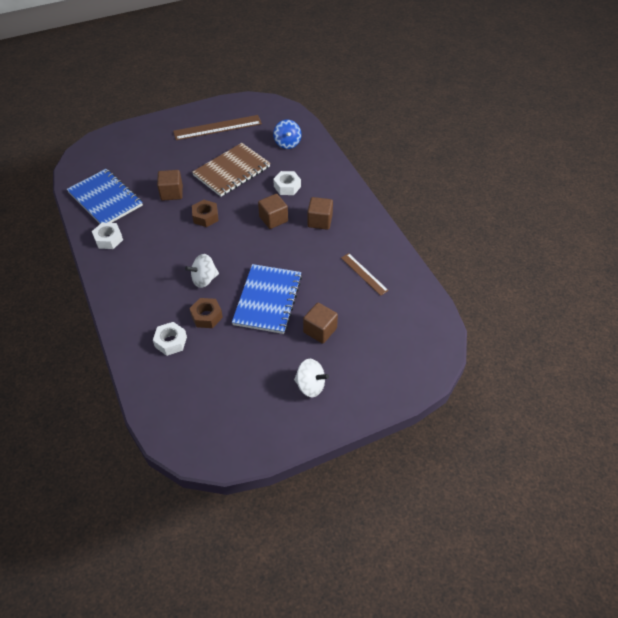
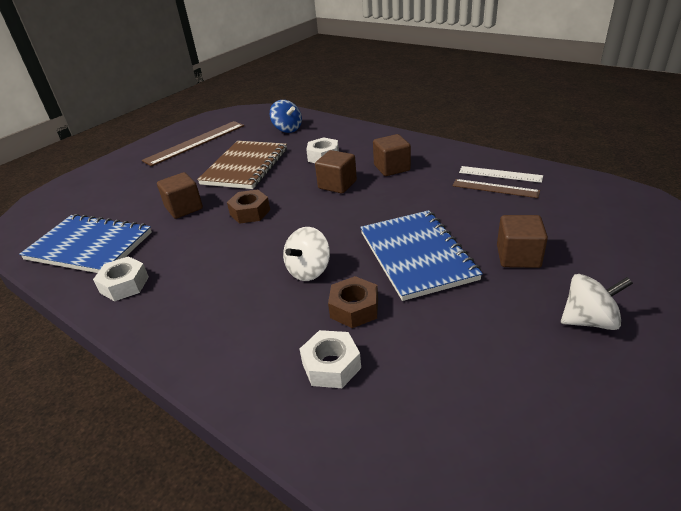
camera: 25 degrees left, 15 degrees down
none -> white ruler [459,166,543,183]

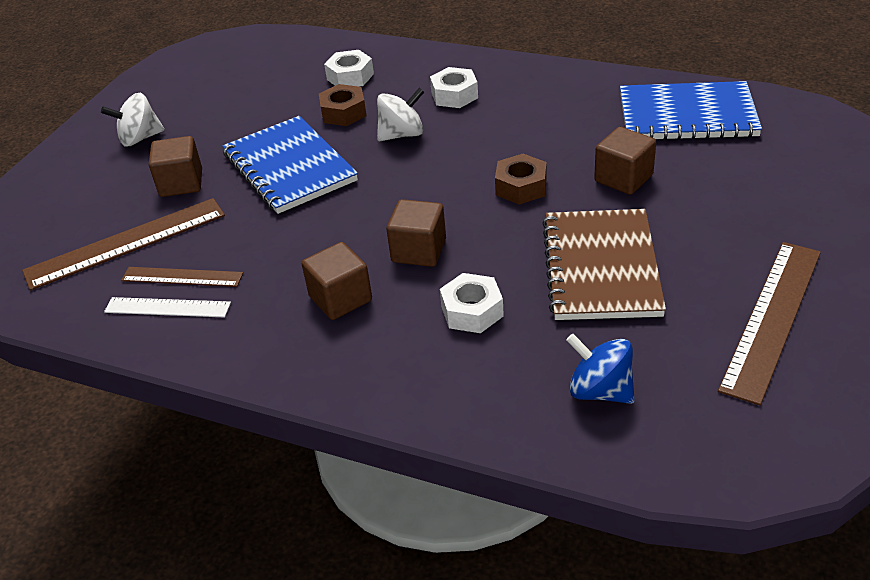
camera: 165 degrees right, 5 degrees up
white nut [93,256,149,301] -> white nut moved to [430,67,478,108]
white spinning top [283,227,330,281] -> white spinning top turned 45 degrees clockwise [377,88,424,141]
none -> brown ruler [22,198,225,291]

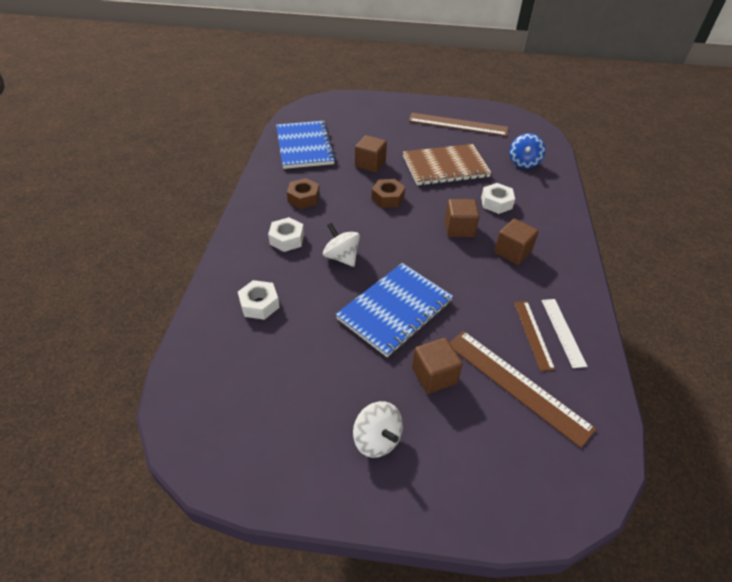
camera: 110 degrees left, 5 degrees up
brown nut [319,84,367,126] -> brown nut moved to [287,178,320,209]

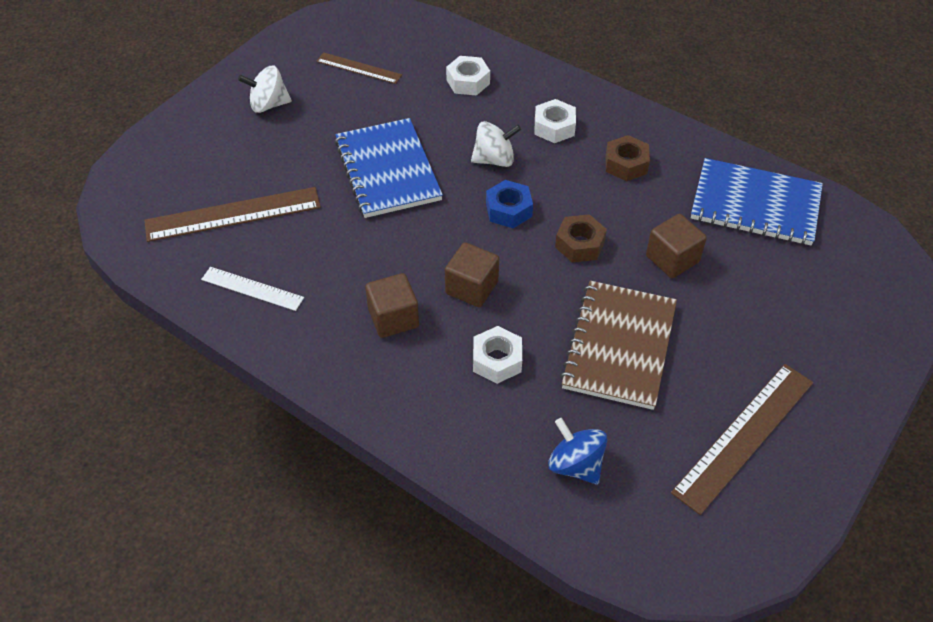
camera: 120 degrees right, 5 degrees up
brown cube [412,338,463,394] -> none
brown ruler [514,301,555,371] -> brown ruler moved to [316,52,402,84]
none -> blue nut [486,180,533,228]

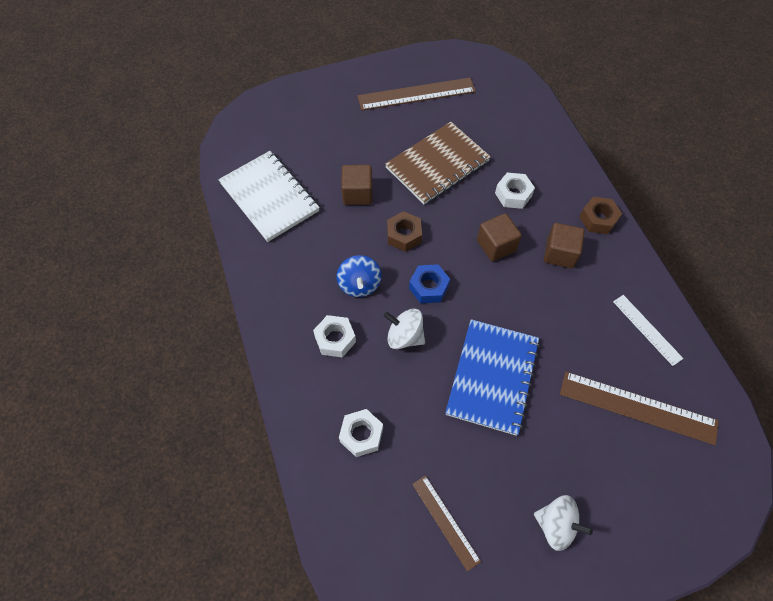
camera: 145 degrees left, 10 degrees up
blue spinning top [548,418,608,484] -> blue spinning top moved to [337,255,382,297]
brown nut [606,135,650,181] -> brown nut moved to [580,197,622,234]
blue notebook [691,158,823,245] -> white notebook [218,151,320,242]

